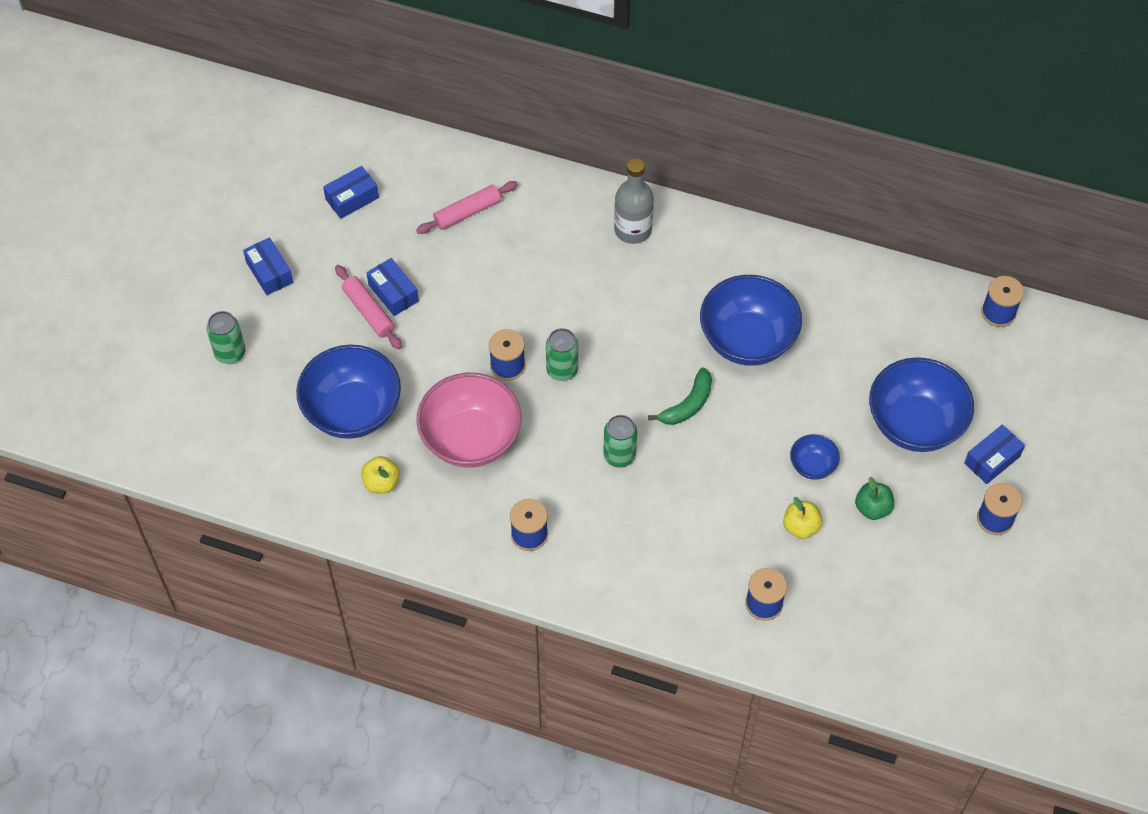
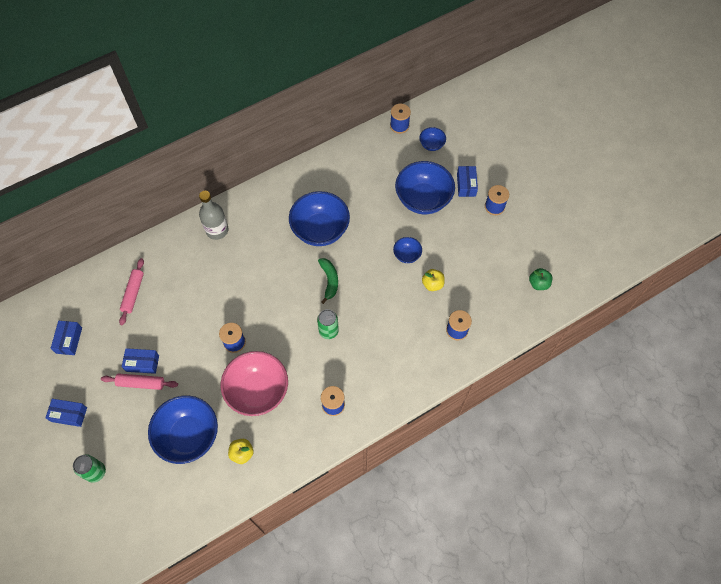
camera: 50 degrees left, 5 degrees up
green can [546,328,578,381] -> none
green apple [855,477,894,520] -> green apple moved to [529,268,552,290]
none -> blue bowl [419,127,446,151]

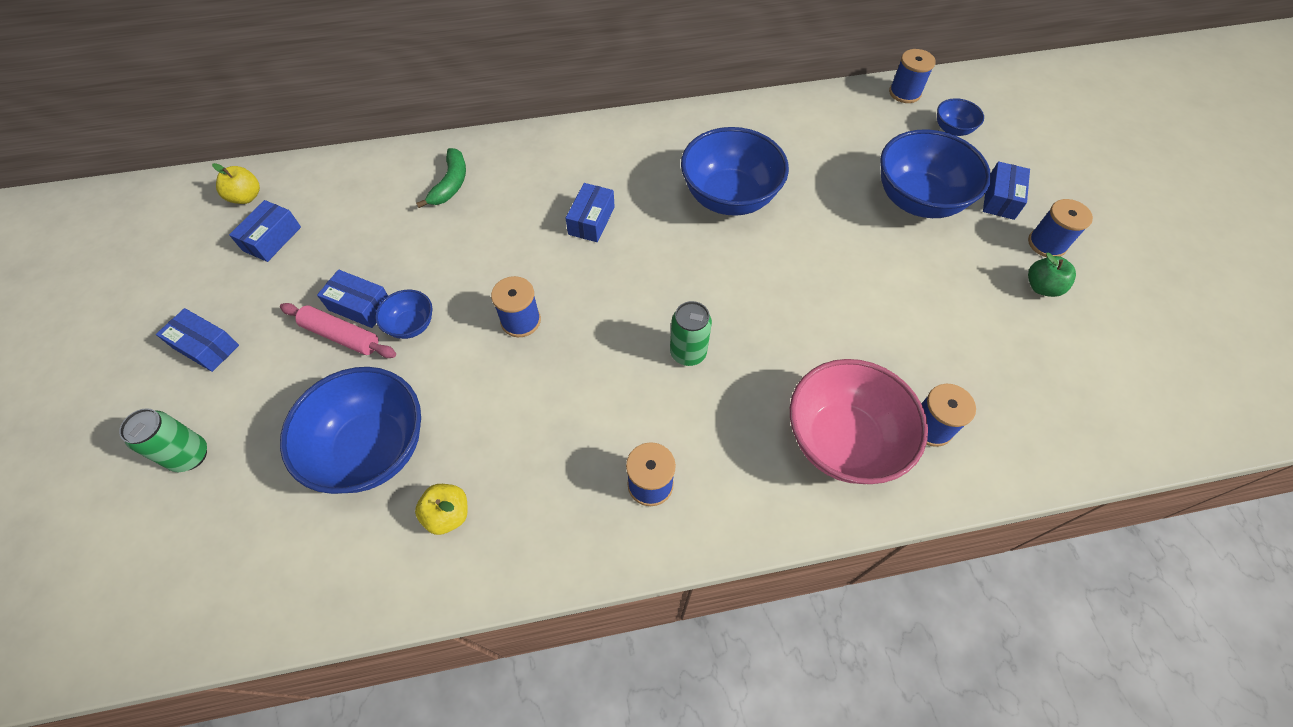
camera: 20 degrees right, 5 degrees down
pink rolling pin [119,258,144,325] -> none
grey bottle [199,191,228,240] -> none
pink bowl [221,351,288,416] -> pink bowl moved to [790,359,928,484]
green banana [318,258,338,304] -> green banana moved to [416,148,466,208]
blue bowl [393,237,422,263] -> blue bowl moved to [375,290,432,339]
yellow apple [422,269,445,291] -> yellow apple moved to [212,163,260,204]
green apple [529,268,552,290] -> green apple moved to [1028,252,1076,297]
none -> blue box [566,183,615,242]

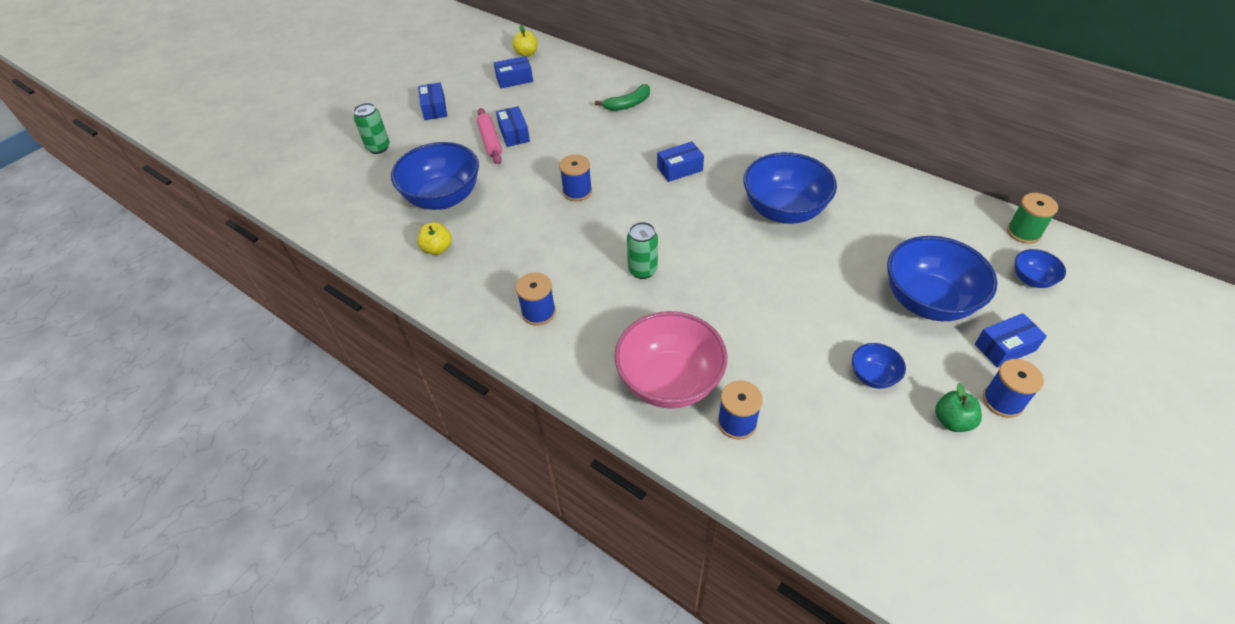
camera: 50 degrees right, 10 degrees down
blue bowl [375,290,432,339] -> blue bowl moved to [852,343,906,389]
blue spool [889,49,936,103] -> green spool [1007,193,1058,244]

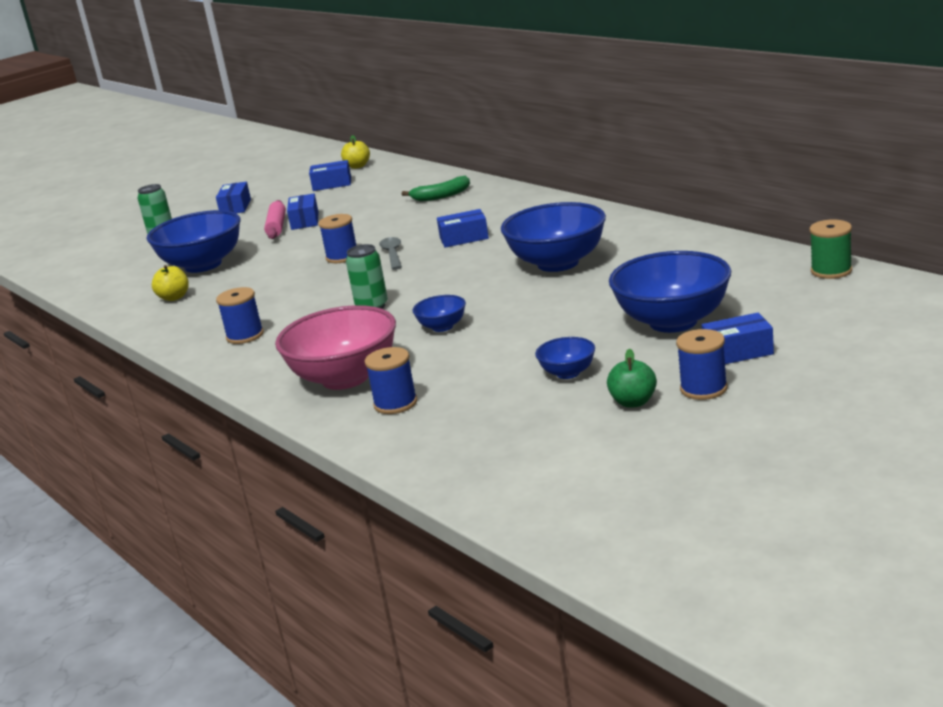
camera: 15 degrees right, 25 degrees down
blue bowl [1015,249,1066,288] -> blue bowl moved to [413,295,466,332]
none -> grey spoon [379,237,402,270]

